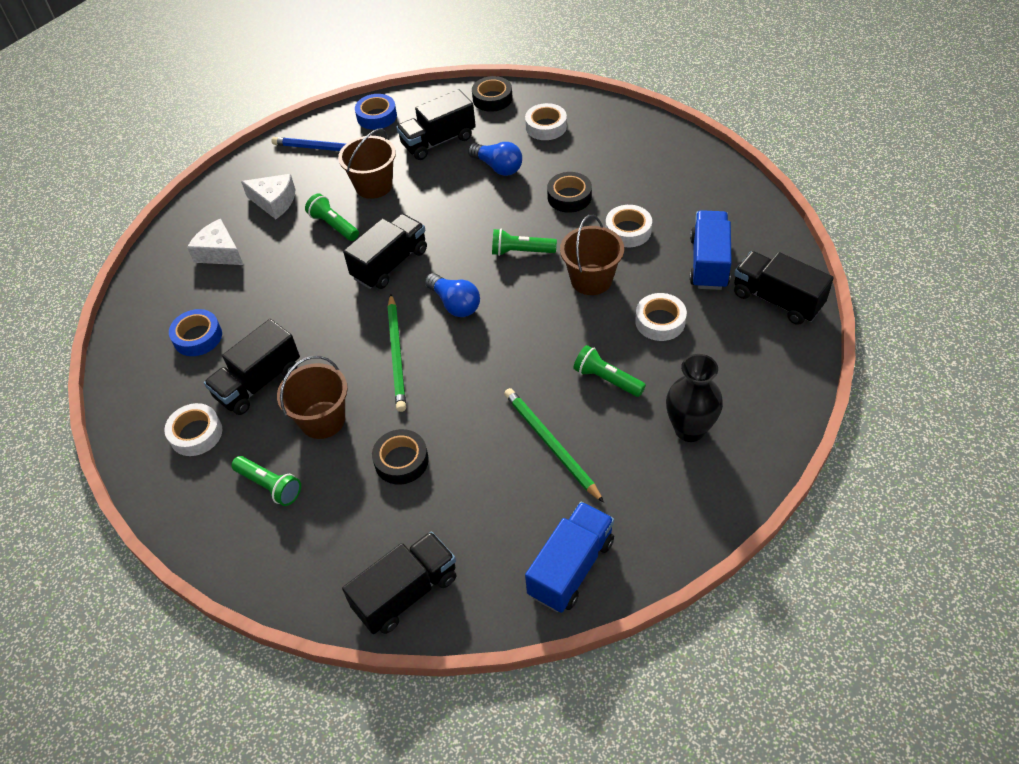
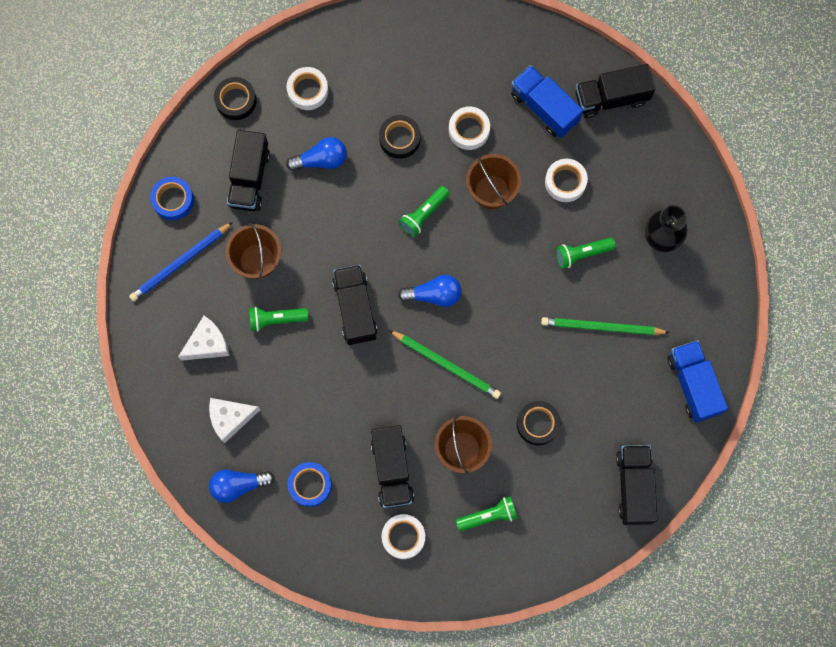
camera: 55 degrees left, 25 degrees up
none -> blue light bulb [209,469,275,503]

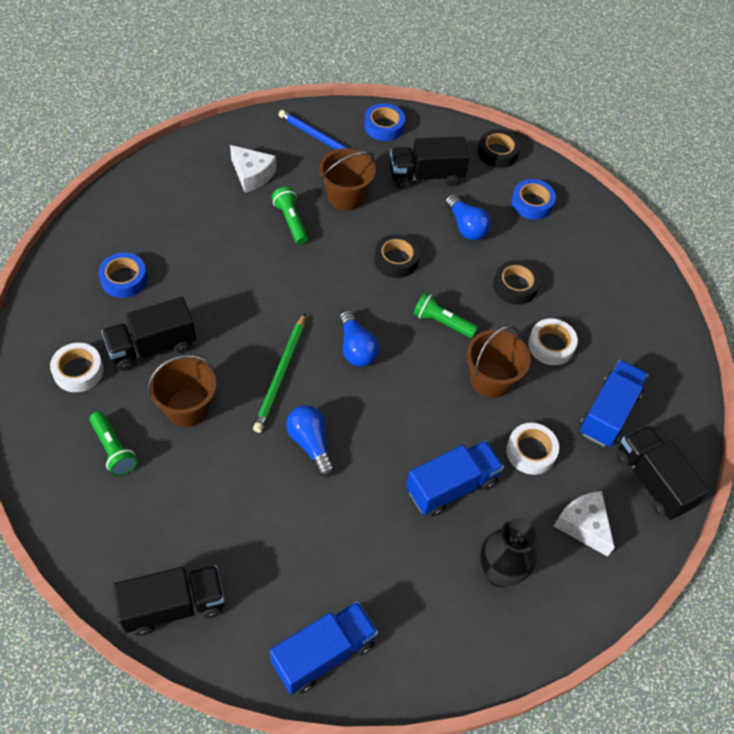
camera: 70 degrees right, 20 degrees down
white cheese [209,398,261,443] -> white cheese moved to [554,491,615,557]
blue light bulb [209,469,275,503] -> blue light bulb moved to [286,405,335,477]
white tape [287,67,328,110] -> blue tape [511,179,556,220]
black truck [332,265,378,345] -> none
black tape [517,401,561,445] -> black tape moved to [374,234,420,278]
green pencil [541,317,670,335] -> none
green flashlight [556,238,616,269] -> blue truck [406,440,504,517]

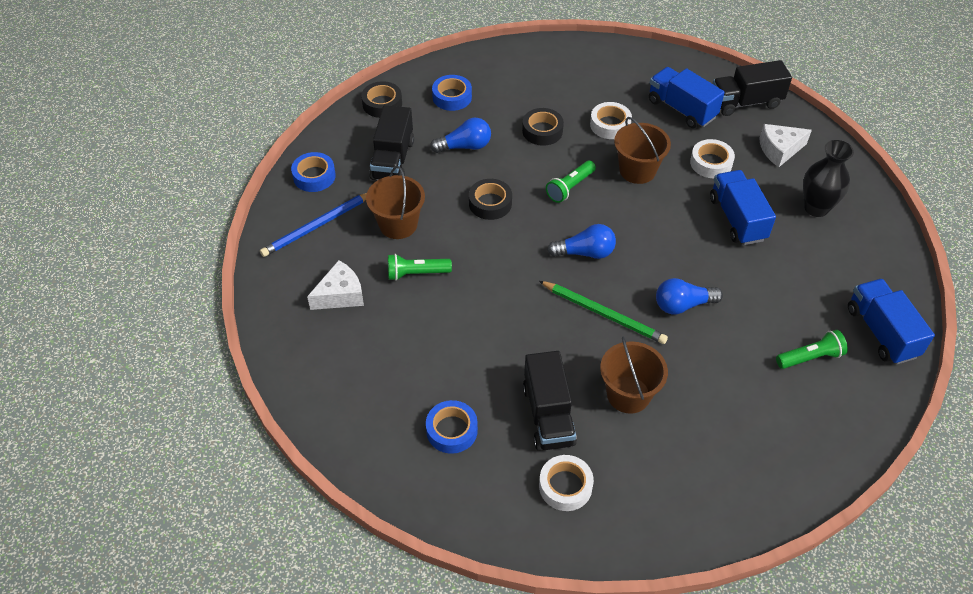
camera: 70 degrees left, 5 degrees down
green flashlight [90,411,137,476] -> green flashlight moved to [776,330,848,369]
black truck [113,565,225,636] -> none

